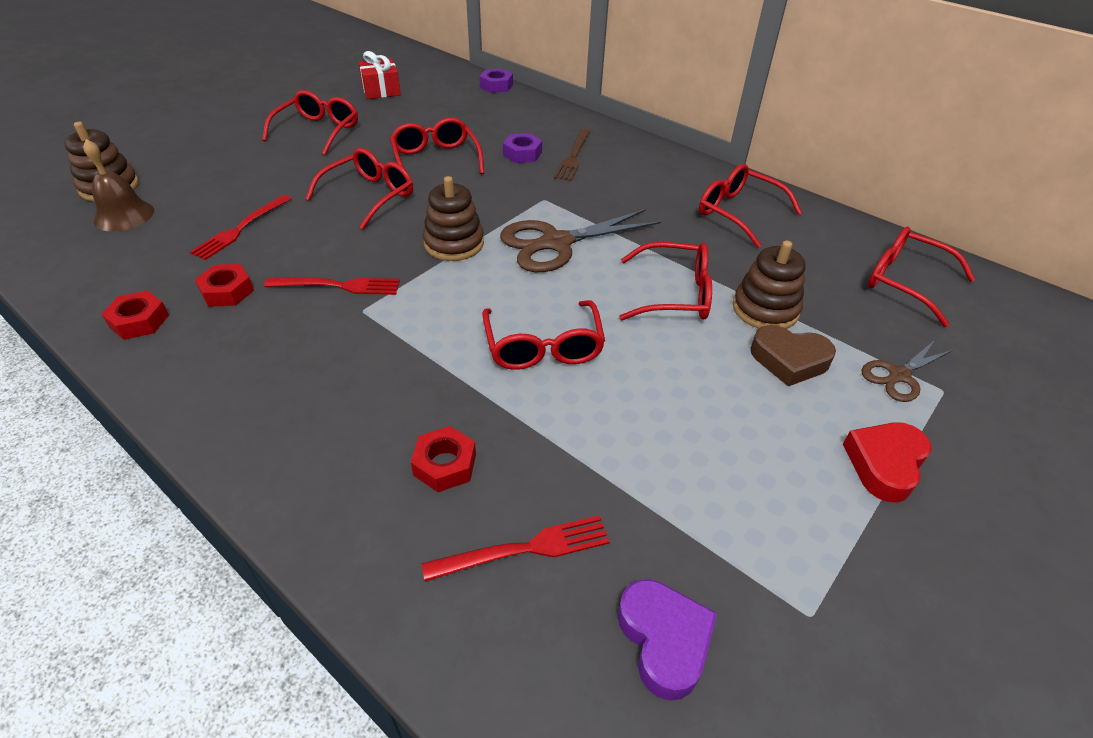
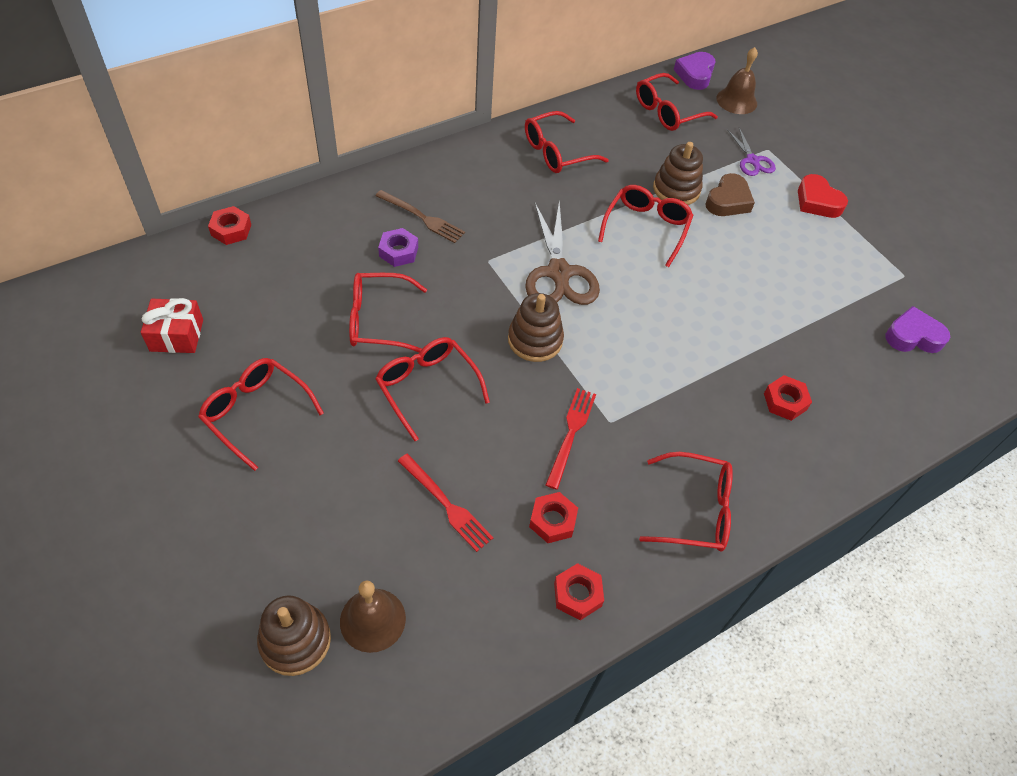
camera: 75 degrees left, 10 degrees up
red fork [422,515,610,581] -> none
purple nut [479,68,513,93] -> red nut [208,206,251,245]
red glasses [482,300,605,370] -> red glasses moved to [639,452,733,552]
brown scissors [861,340,953,402] -> purple scissors [727,128,776,176]
none -> purple heart [674,52,715,90]
none -> brown bell [716,47,758,114]

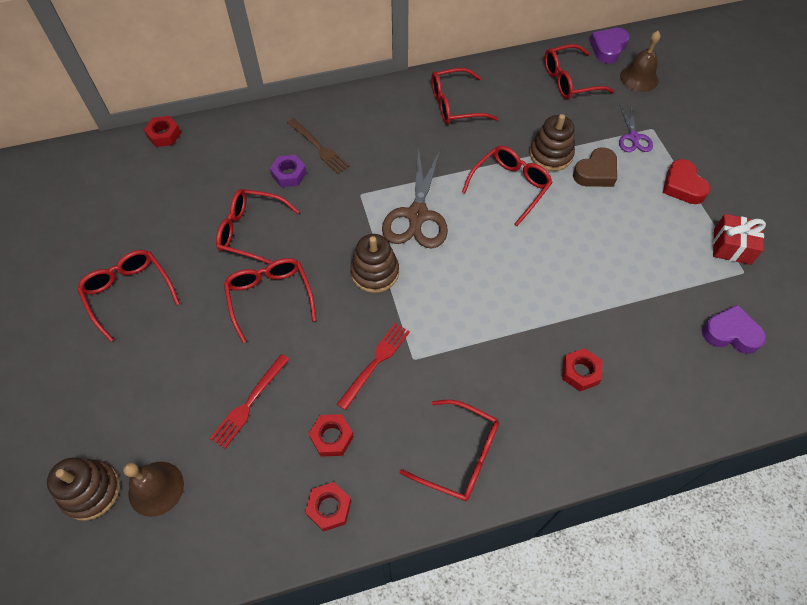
camera: 20 degrees right, 5 degrees up
red gift [141,298,203,353] -> red gift moved to [713,214,766,265]
red fork [398,454,493,552] -> red fork turned 60 degrees clockwise [210,354,290,449]

